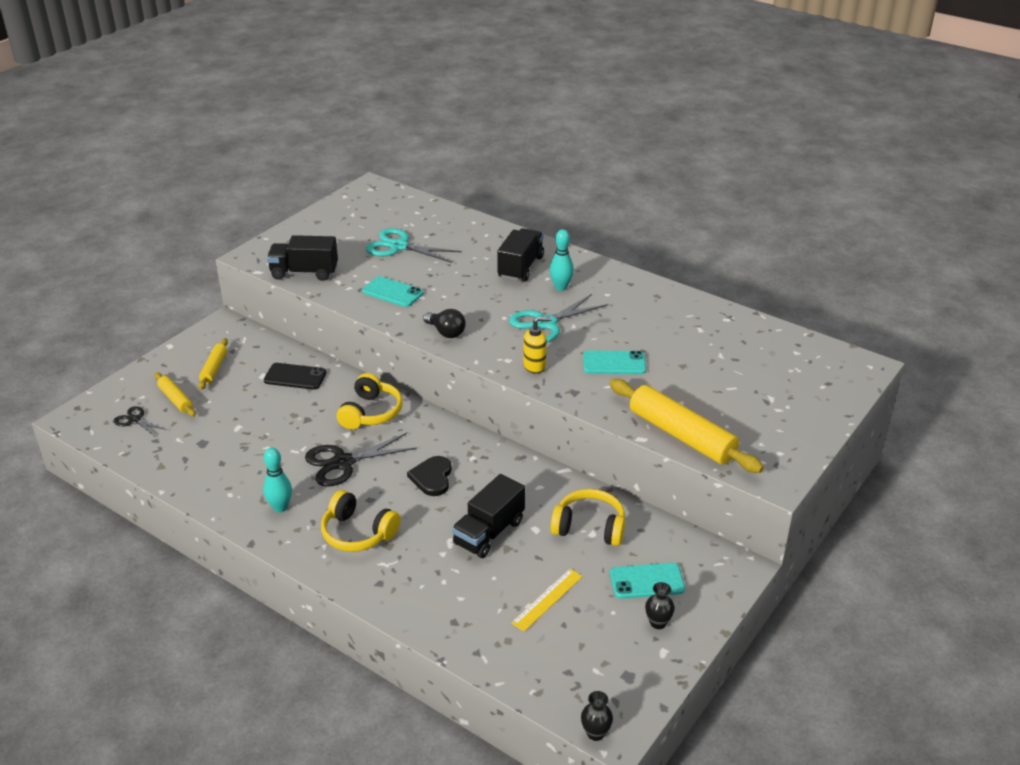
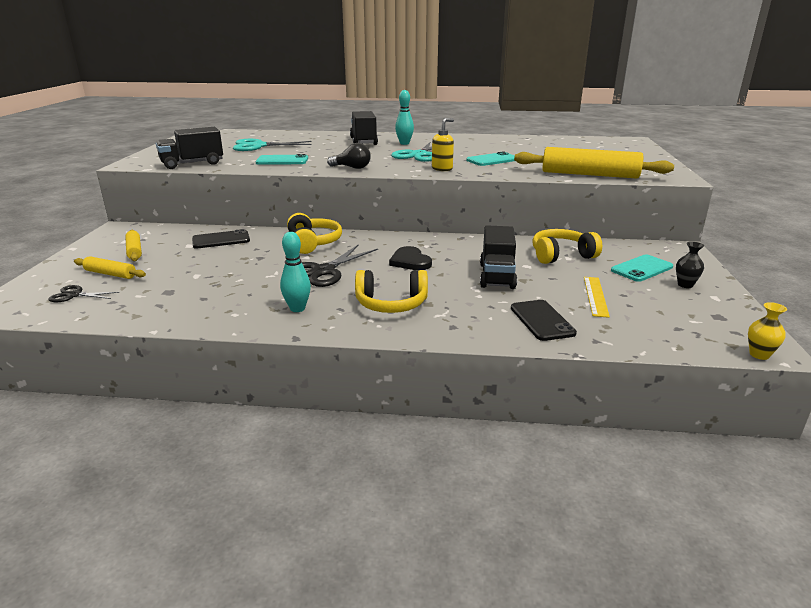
camera: 30 degrees left, 10 degrees down
black vase [581,691,613,741] -> yellow vase [748,302,787,360]
none -> black phone [511,300,577,341]

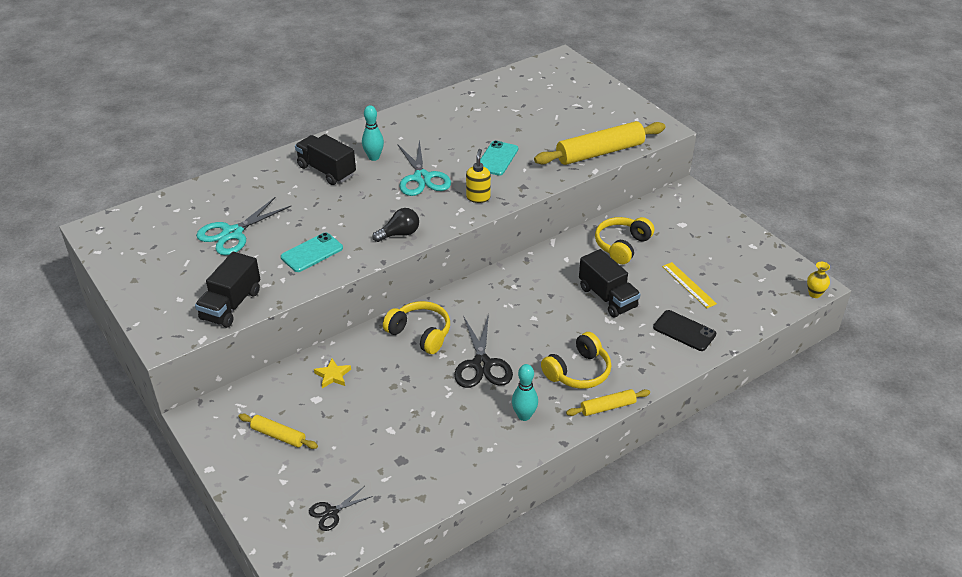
camera: 40 degrees left, 15 degrees up
yellow rolling pin [74,256,146,279] -> yellow rolling pin moved to [566,389,650,416]
black phone [192,229,250,249] -> yellow star [314,358,351,388]
black heart [389,246,432,270] -> none
turquoise phone [611,255,673,282] -> none
black vase [676,242,704,288] -> none

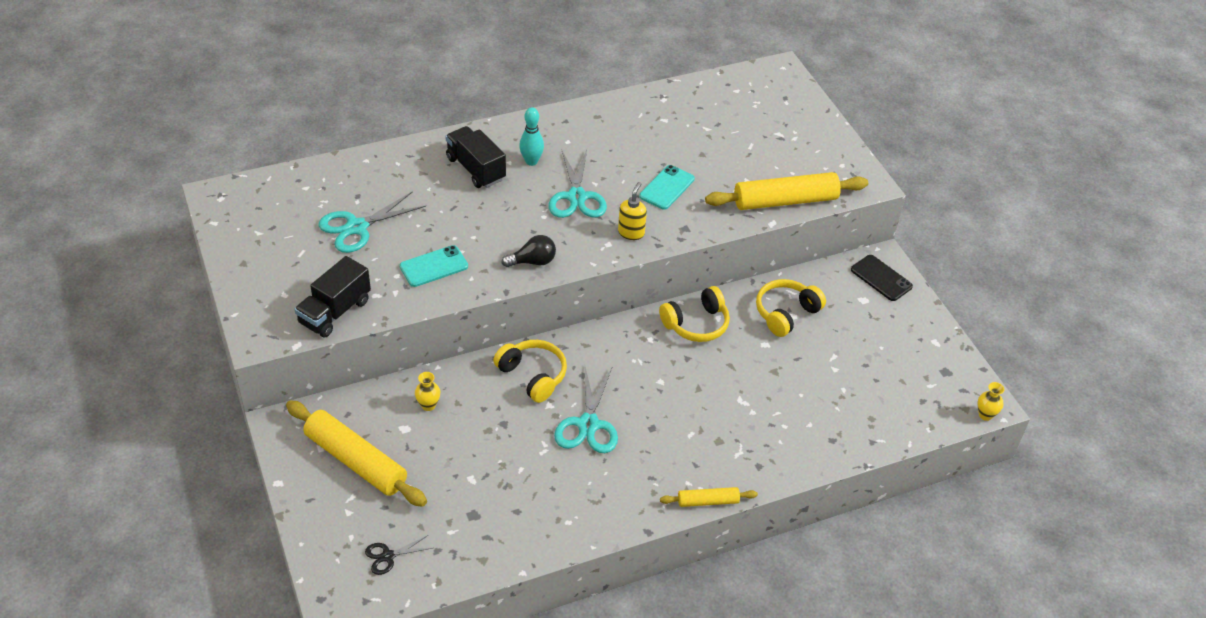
camera: 10 degrees right, 5 degrees up
yellow rolling pin [239,413,318,449] -> yellow rolling pin [286,400,427,507], size x1.95
yellow star [314,358,351,388] -> yellow vase [415,372,440,411]
black scissors [454,314,513,388] -> turquoise scissors [554,367,618,453]
turquoise bowling pin [512,364,538,421] -> none
yellow headphones [541,332,611,389] -> yellow headphones moved to [659,286,730,342]
black truck [579,249,641,318] -> none
black phone [653,310,716,351] -> black phone moved to [851,255,913,301]
yellow ruler [662,262,717,308] -> none

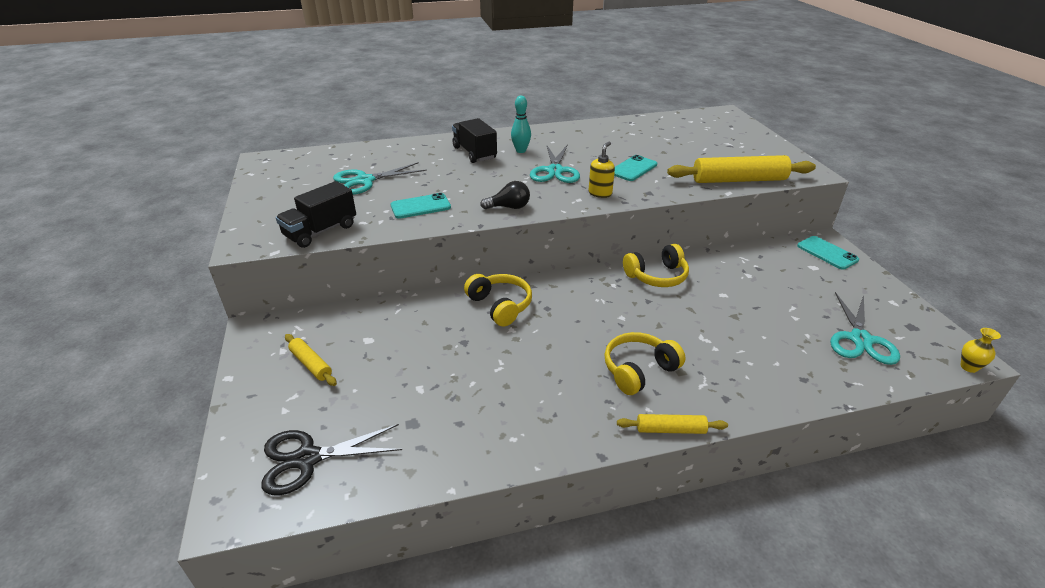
camera: 10 degrees right, 10 degrees down
yellow rolling pin [286,400,427,507] -> yellow rolling pin [285,334,337,386], size x0.51
black scissors [365,535,432,575] -> black scissors [262,424,402,495], size x1.84
yellow vase [415,372,440,411] -> none
turquoise scissors [554,367,618,453] -> turquoise scissors moved to [830,292,900,365]
yellow headphones [756,279,826,337] -> yellow headphones moved to [604,332,685,395]
black phone [851,255,913,301] -> turquoise phone [797,236,859,270]

